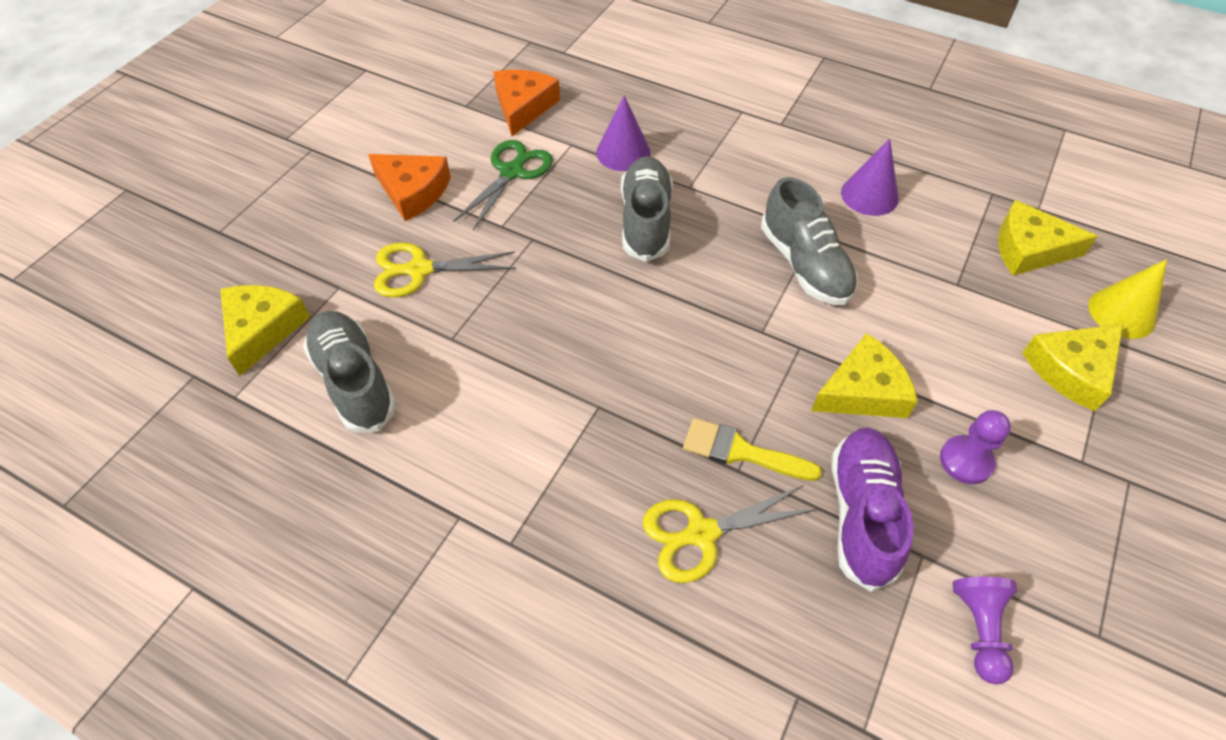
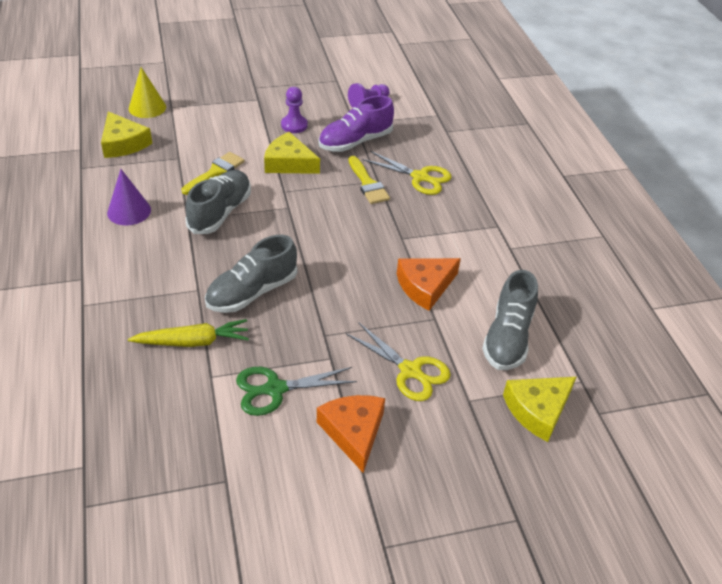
camera: 135 degrees left, 10 degrees down
orange cheese [493,70,560,136] -> orange cheese moved to [397,258,461,311]
purple cone [596,95,651,171] -> yellow carrot [128,319,249,347]
yellow cheese [1022,324,1123,411] -> none
none -> yellow brush [182,152,245,195]

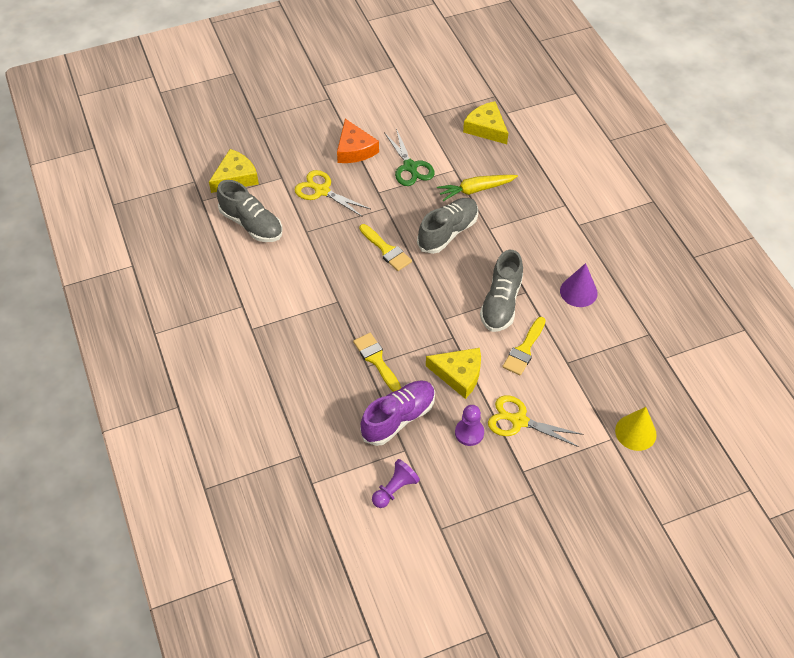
camera: 175 degrees right, 10 degrees up
yellow cheese [101,112,152,158] -> yellow cheese moved to [463,101,508,144]
green scissors [236,367,357,416] -> green scissors turned 90 degrees clockwise [384,128,435,186]
yellow scissors [363,151,451,195] -> yellow scissors moved to [488,395,584,447]
orange cheese [397,258,461,311] -> none
grey shoe [482,270,538,370] -> grey shoe turned 120 degrees clockwise [217,180,283,242]
none -> yellow brush [359,224,412,271]

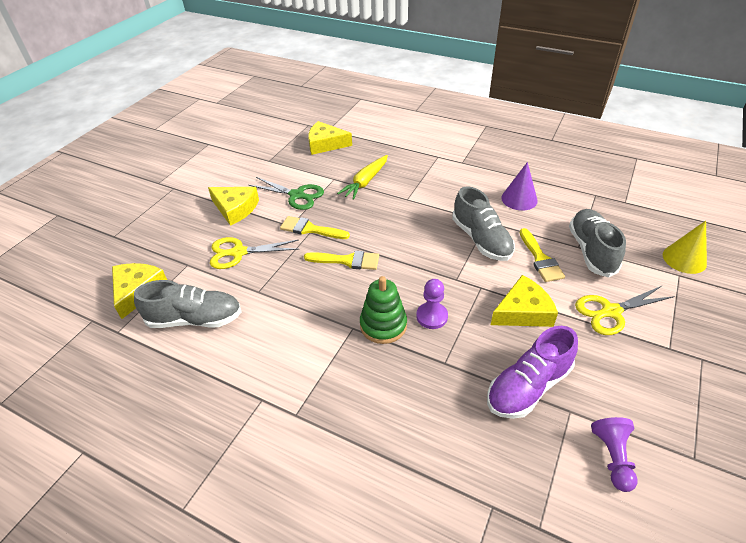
camera: 40 degrees left, 10 degrees down
orange cheese [337,119,379,163] -> yellow cheese [208,187,259,226]
yellow brush [353,333,401,392] -> yellow brush moved to [280,216,350,239]
purple shoe [360,380,435,446] -> purple shoe turned 135 degrees counterclockwise [487,326,578,419]
grey shoe [417,198,478,254] -> grey shoe moved to [569,209,626,278]
purple pawn [455,405,484,446] -> purple pawn moved to [416,279,448,329]
none -> green stacking toy [360,276,407,344]

